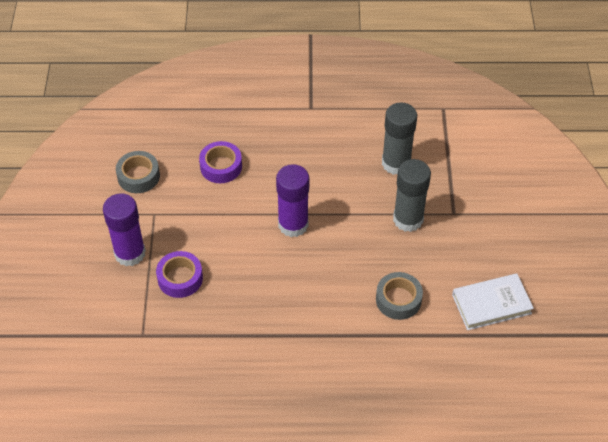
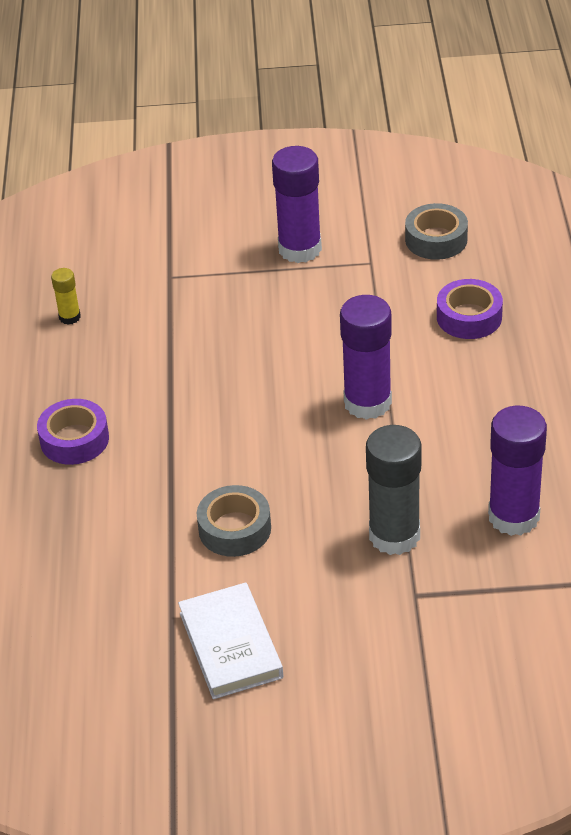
camera: 90 degrees right, 10 degrees down
purple tape [156,251,203,298] -> purple tape moved to [37,399,109,465]
grey glue stick [382,103,417,175] -> purple glue stick [488,406,547,536]
none -> yellow glue stick [51,268,81,325]

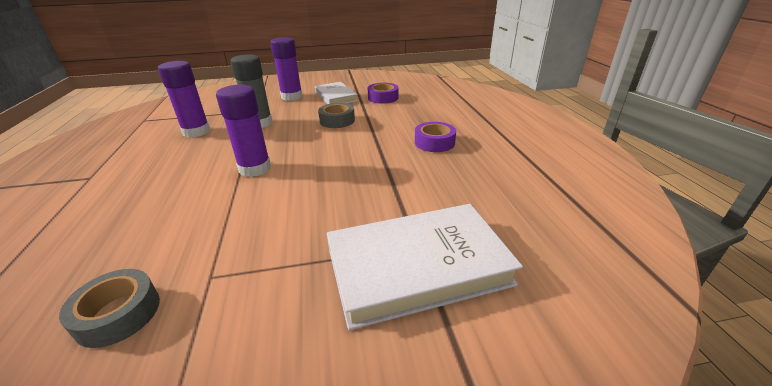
camera: 170 degrees right, 10 degrees down
yellow glue stick [51,268,81,325] -> none
purple glue stick [272,146,322,263] -> purple glue stick moved to [270,37,302,101]
purple tape [437,279,503,339] -> purple tape moved to [367,83,399,104]
none -> white book [327,204,523,330]

